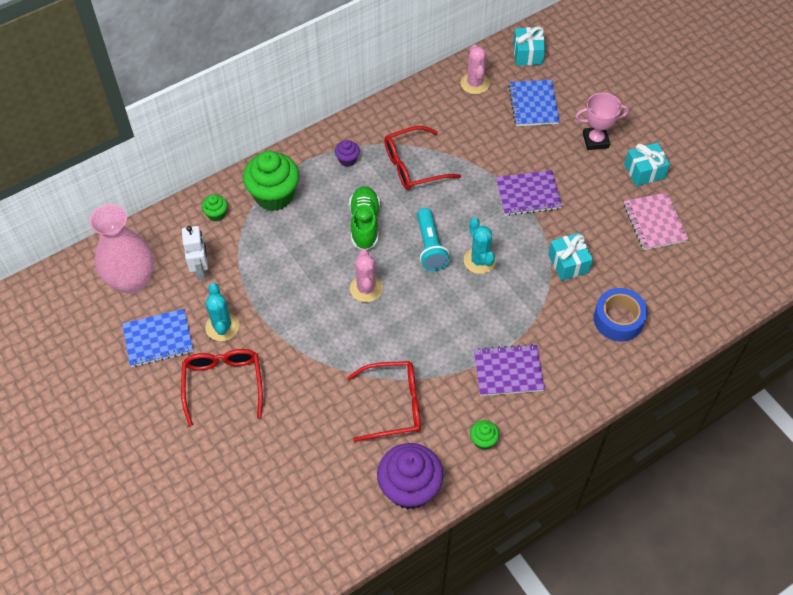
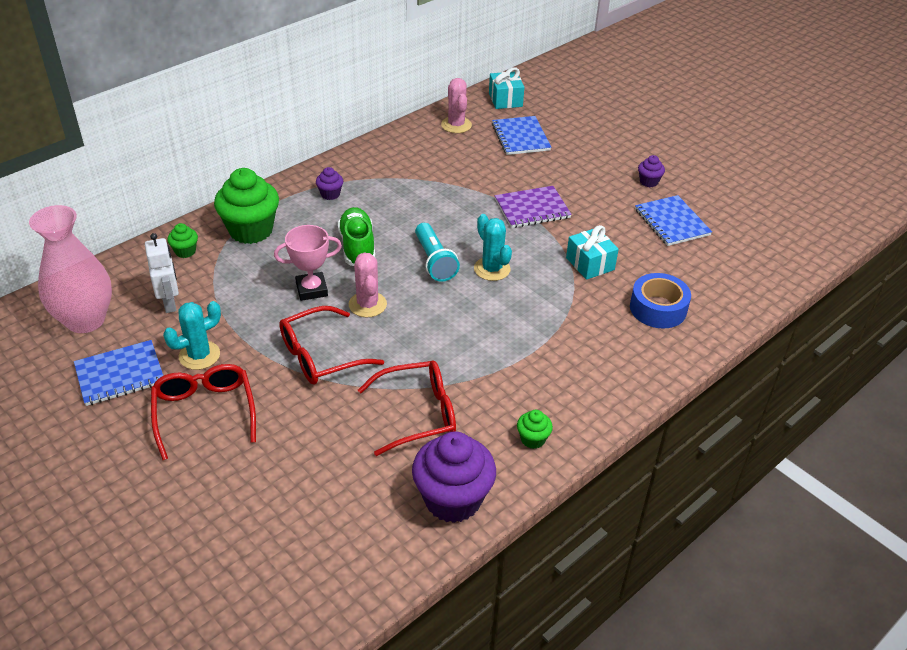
camera: 10 degrees left, 15 degrees down
turquoise cactus [206,283,239,341] -> turquoise cactus turned 75 degrees clockwise [163,301,221,370]
red glasses [384,126,461,190] -> red glasses moved to [279,306,384,384]
purple notebook [474,344,545,396] -> none
pink trophy [575,93,629,150] -> pink trophy moved to [274,225,342,301]
turquoise gift [624,143,670,186] -> purple cupcake [638,155,665,187]
pink notebook [624,193,689,250] -> blue notebook [635,195,712,246]

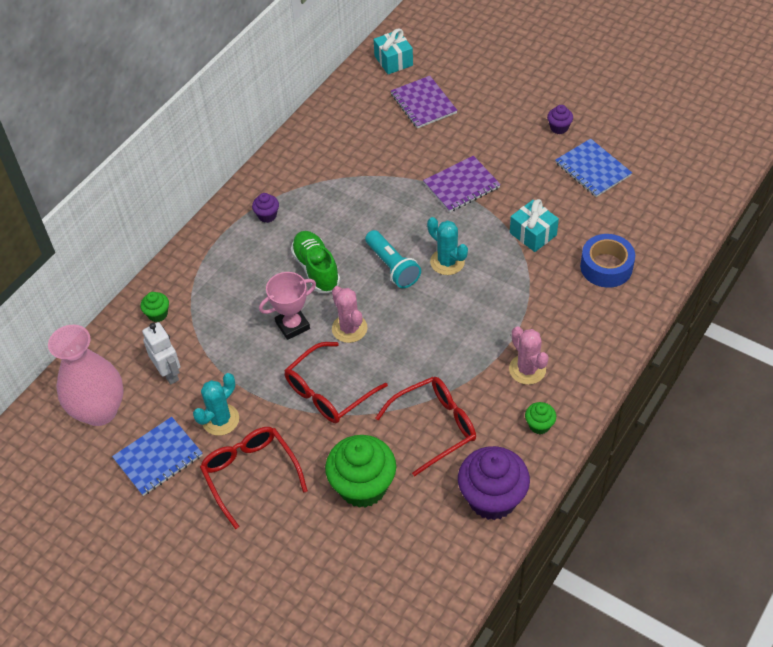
camera: 10 degrees left, 10 degrees up
green cupcake [214,168,279,244] -> green cupcake moved to [325,435,396,508]
pink cactus [441,78,472,133] -> pink cactus moved to [509,326,549,385]
blue notebook [492,116,551,155] -> purple notebook [391,76,457,129]

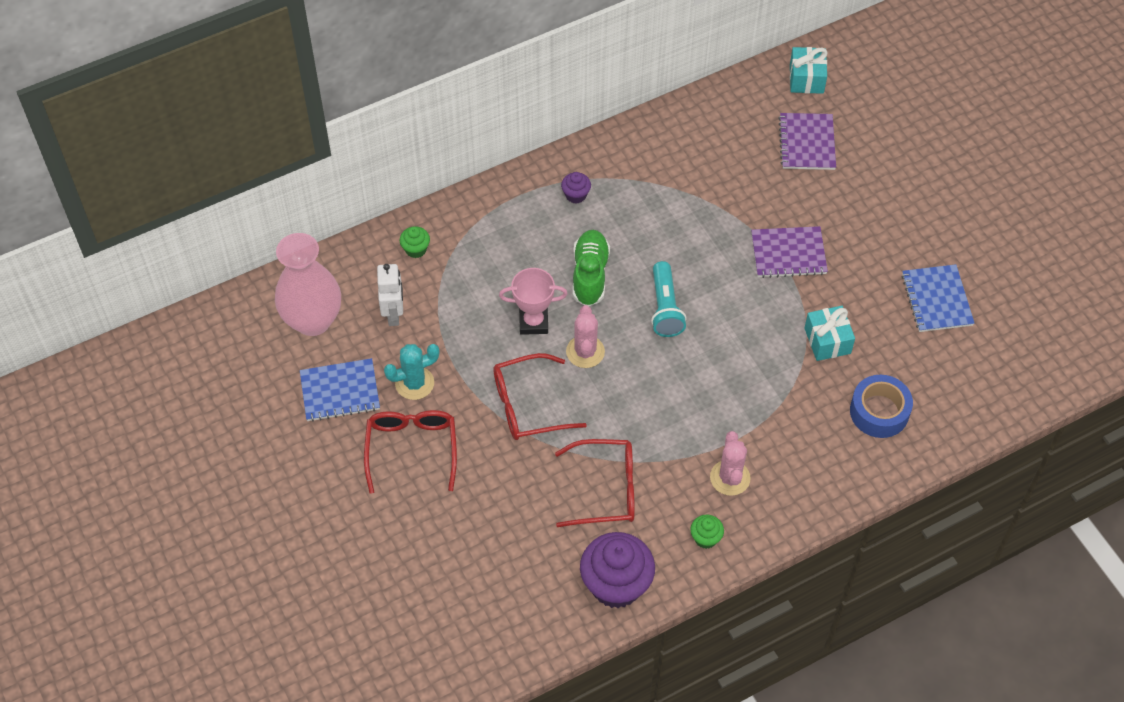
camera: 25 degrees right, 5 degrees up
green cupcake [325,435,396,508] -> none
turquoise cactus [427,217,468,275] -> none
purple cupcake [547,105,573,134] -> none

